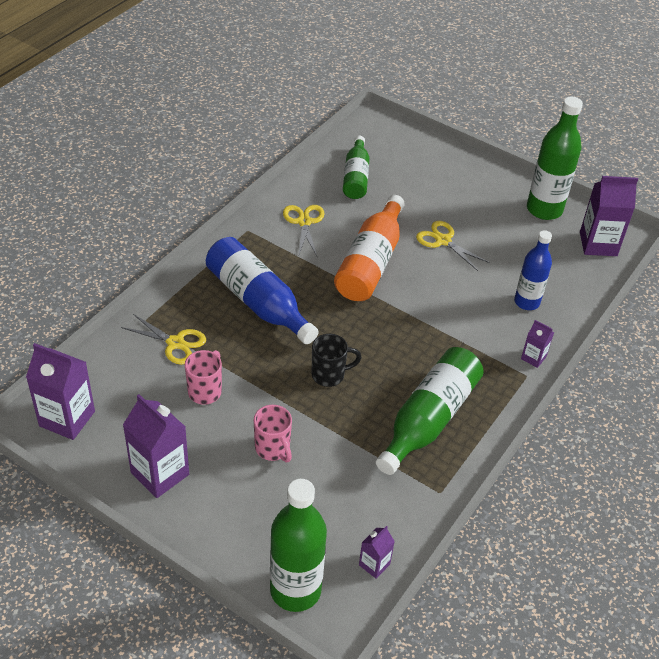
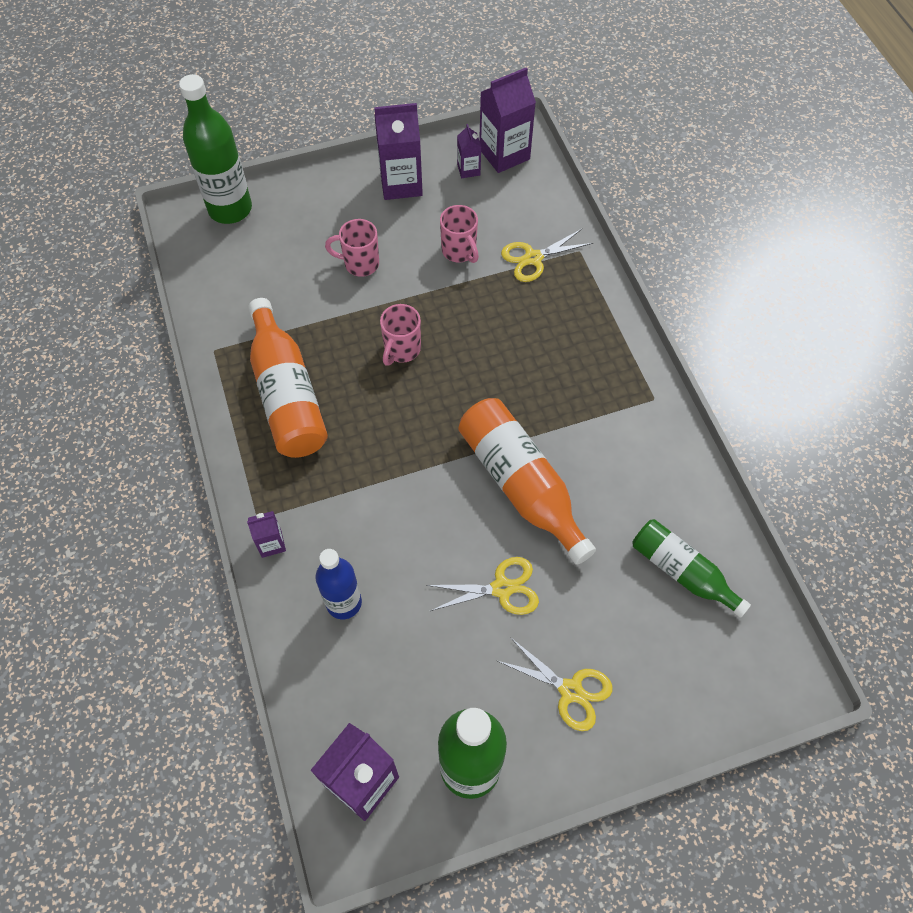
camera: 130 degrees right, 15 degrees up
blue bottle [206,237,319,344] -> none
yellow scissors [283,205,324,256] -> yellow scissors moved to [498,637,612,731]
black mug [312,334,362,387] -> pink mug [380,304,421,366]
purple carton [359,526,395,579] -> purple carton moved to [457,124,481,178]
green bottle [376,347,484,475] -> orange bottle [248,298,328,458]

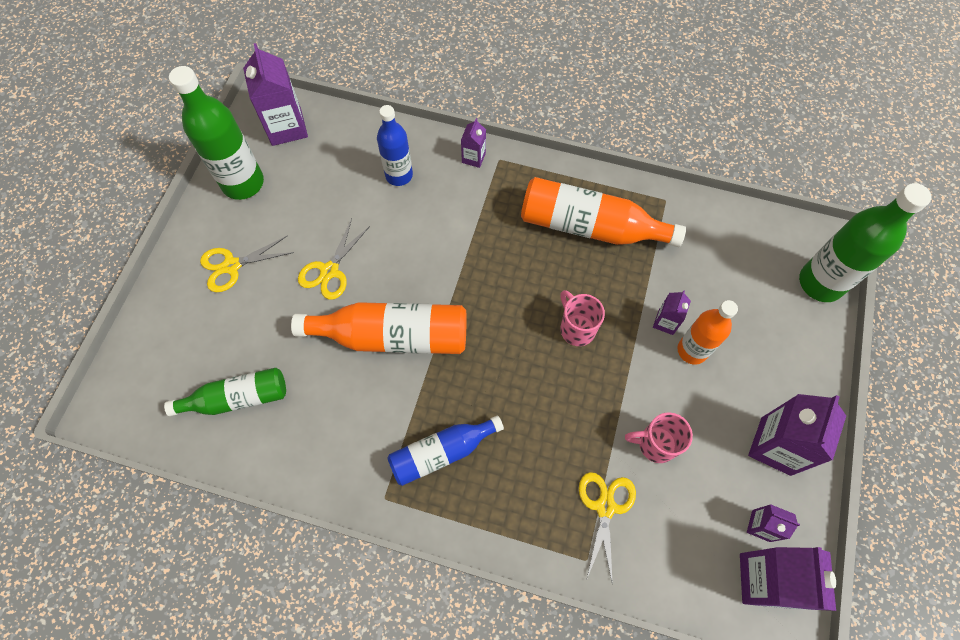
camera: 125 degrees right, 5 degrees up
pink mug [325,219,379,277] -> orange bottle [678,300,738,365]
none -> blue bottle [387,415,504,486]
none -> purple carton [653,290,691,335]

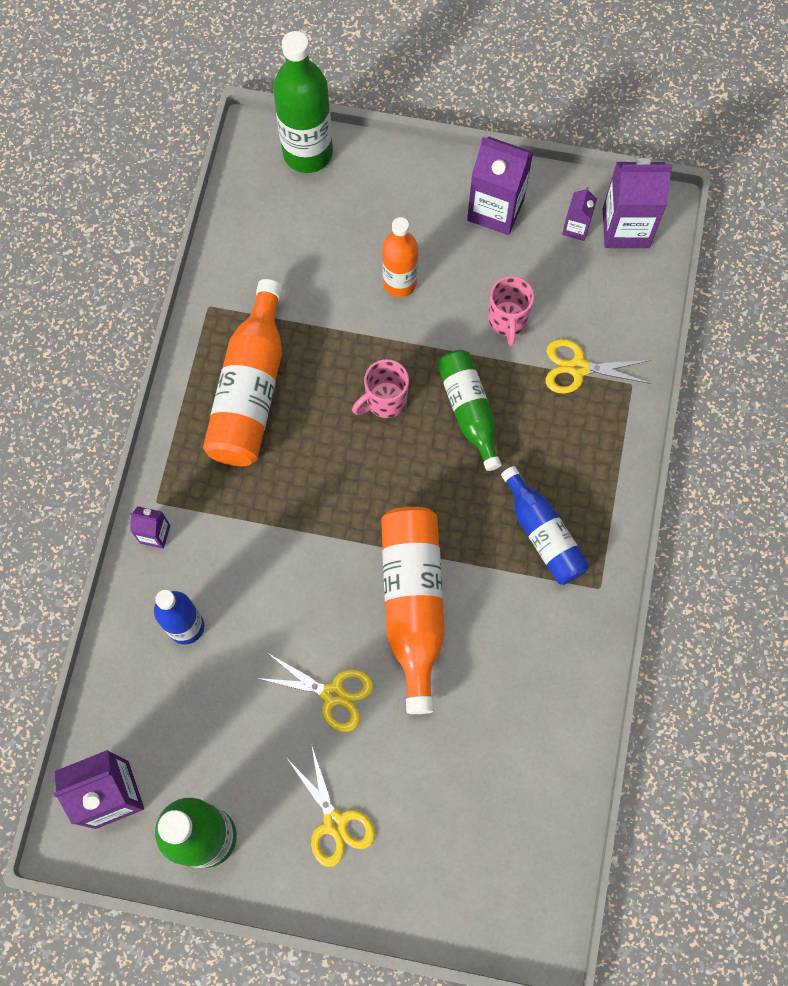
camera: 95 degrees left, 5 degrees up
green bottle [164,368,286,416] -> green bottle moved to [437,350,502,471]
purple carton [653,290,691,335] -> none

